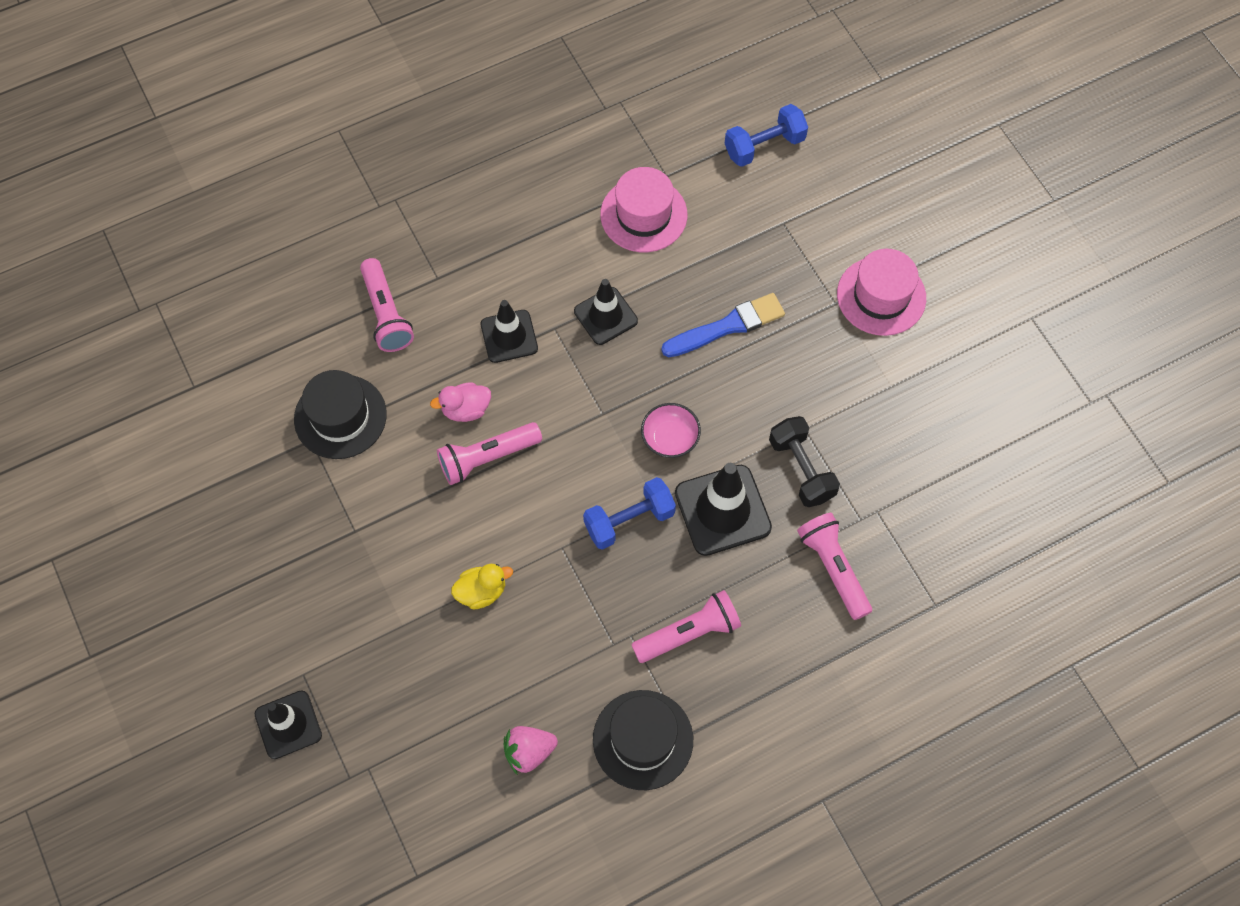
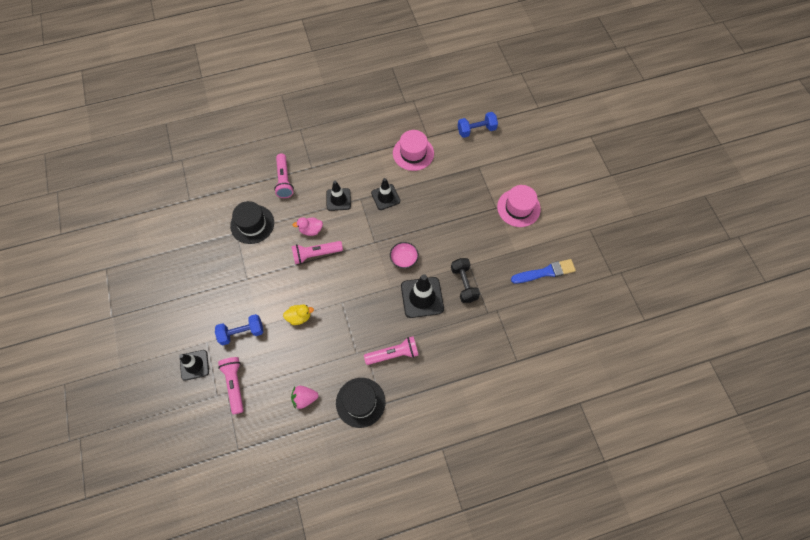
camera: 10 degrees right, 0 degrees up
blue dumbbell [583,477,676,550] -> blue dumbbell moved to [215,314,263,345]
blue brush [661,293,785,357] -> blue brush moved to [511,259,576,283]
pink flashlight [797,513,872,620] -> pink flashlight moved to [218,357,244,414]

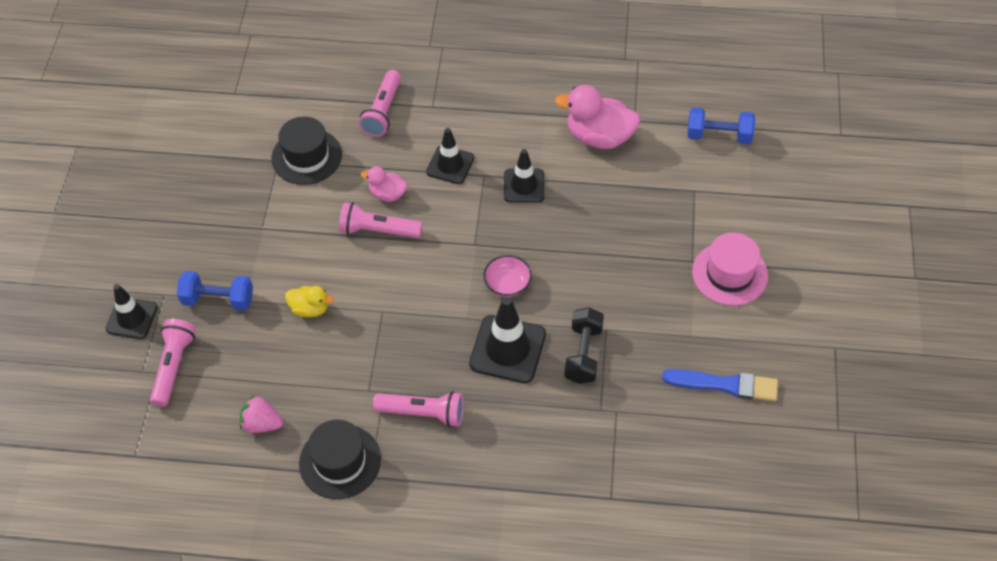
camera: 25 degrees right, 10 degrees down
pink hat [393,130,434,171] -> pink duck [555,85,640,149]

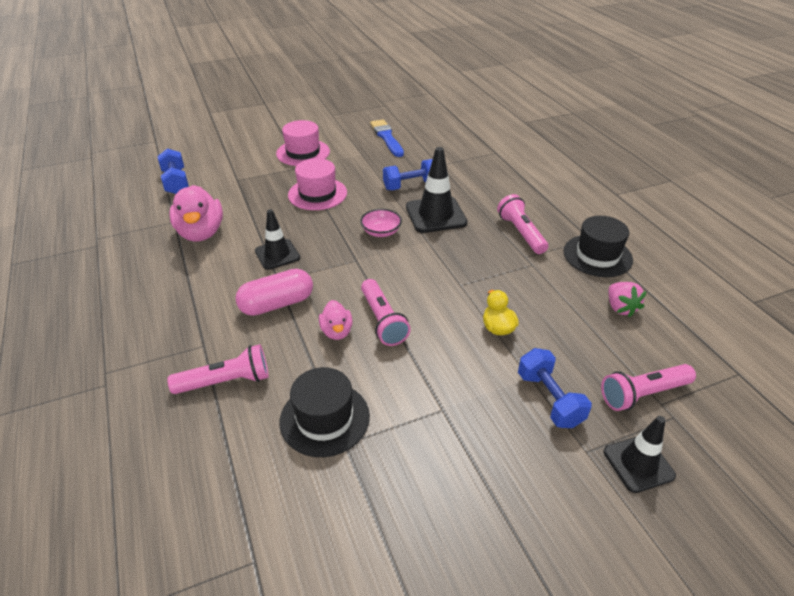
camera: 120 degrees left, 15 degrees down
black traffic cone [426,128,474,184] -> pink capsule [235,269,313,316]
black dumbbell [564,308,604,384] -> blue dumbbell [383,159,433,190]
none -> pink hat [288,158,347,210]

